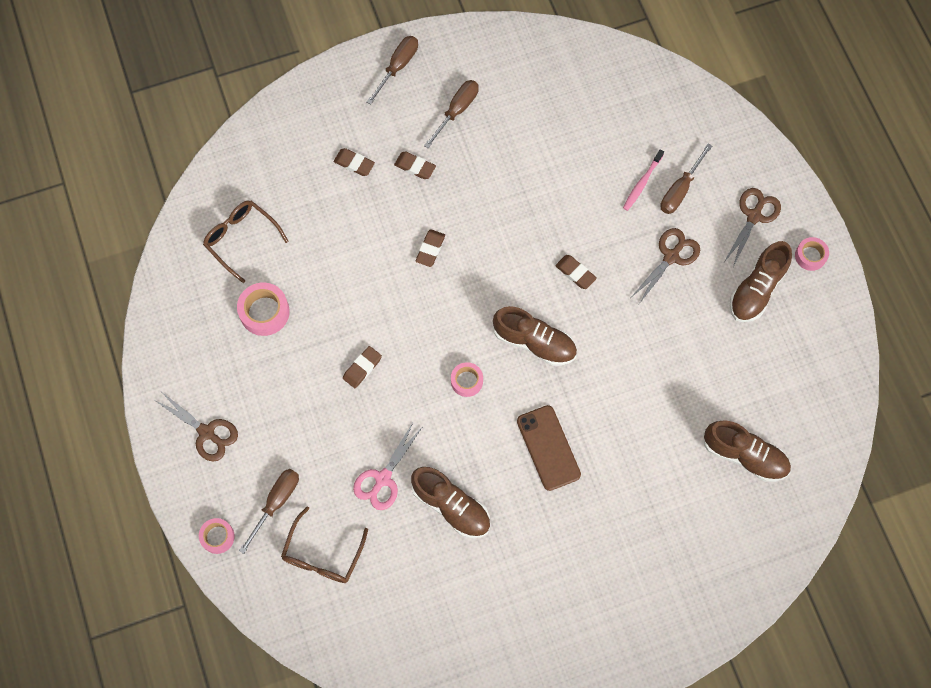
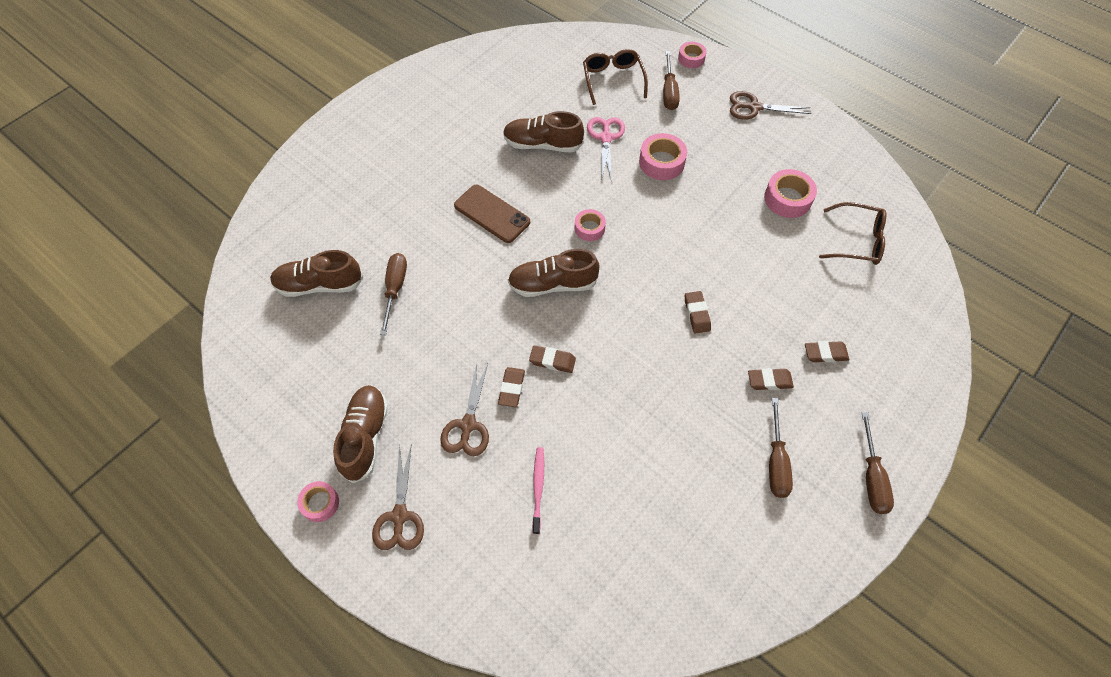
camera: 150 degrees right, 10 degrees down
brown eraser [343,346,382,388] -> brown eraser moved to [498,367,525,407]
brown screwdriver [660,144,712,214] -> brown screwdriver moved to [380,253,407,335]
none -> pink tape [639,133,687,180]

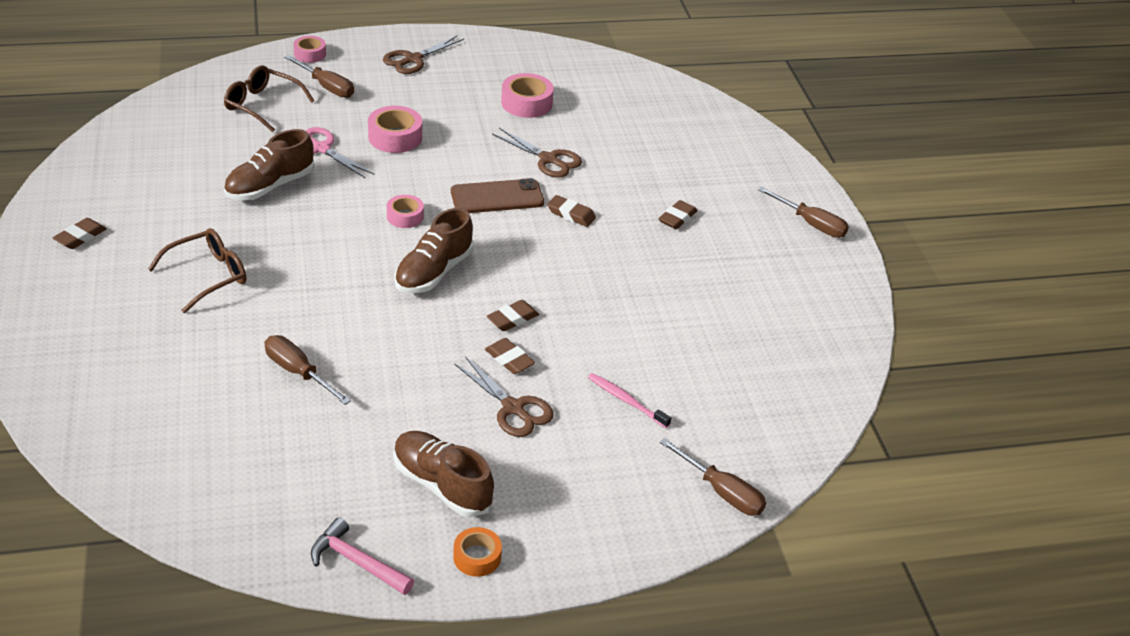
camera: 55 degrees left, 20 degrees down
brown shoe [270,250,363,297] -> none
pink tape [297,481,339,522] -> orange tape [453,527,502,577]
brown scissors [372,445,424,550] -> brown scissors moved to [492,128,582,178]
brown phone [454,185,530,243] -> brown phone moved to [451,178,544,213]
brown screwdriver [769,398,793,498] -> brown screwdriver moved to [660,438,766,516]
brown eraser [805,341,849,362] -> brown eraser moved to [52,218,107,249]
brown glasses [819,202,886,265] -> brown glasses moved to [148,228,246,313]
none -> pink hammer [311,517,414,595]

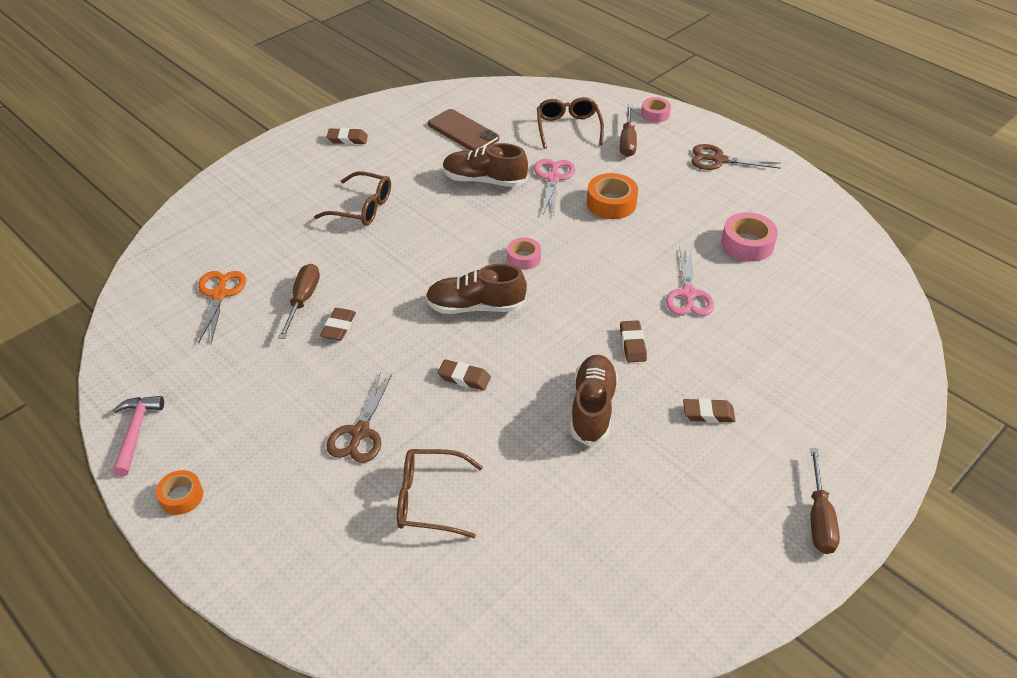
camera: 60 degrees right, 5 degrees up
pink tape [368,106,422,153] -> orange tape [587,173,638,219]
brown shoe [394,431,494,517] -> brown shoe moved to [570,355,618,446]
brown phone [451,178,544,213] -> brown phone moved to [428,109,499,151]
brown eraser [485,338,535,374] -> brown eraser moved to [320,308,356,340]
brown scissors [492,128,582,178] -> pink scissors [666,247,714,316]
pink toothbrush [588,373,671,428] -> brown glasses [397,449,483,538]
brown screwdriver [660,438,766,516] -> none
none -> orange scissors [198,271,246,344]

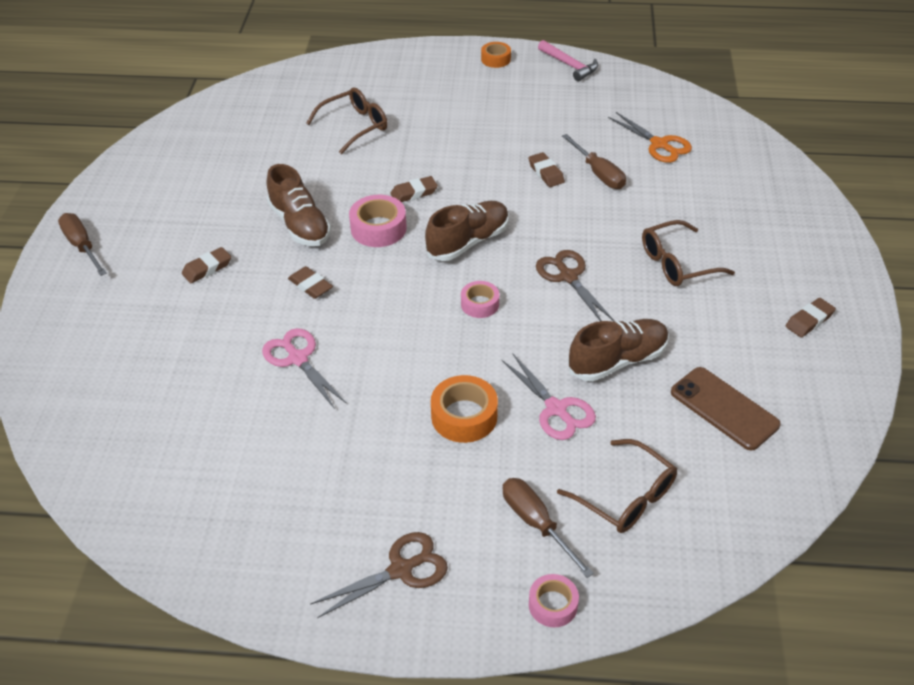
camera: 140 degrees right, 0 degrees up
brown scissors [326,374,392,463] -> brown scissors moved to [536,250,614,321]
brown phone [428,109,499,151] -> brown phone turned 45 degrees clockwise [671,367,781,451]
pink tape [721,212,778,262] -> pink tape moved to [349,195,407,247]

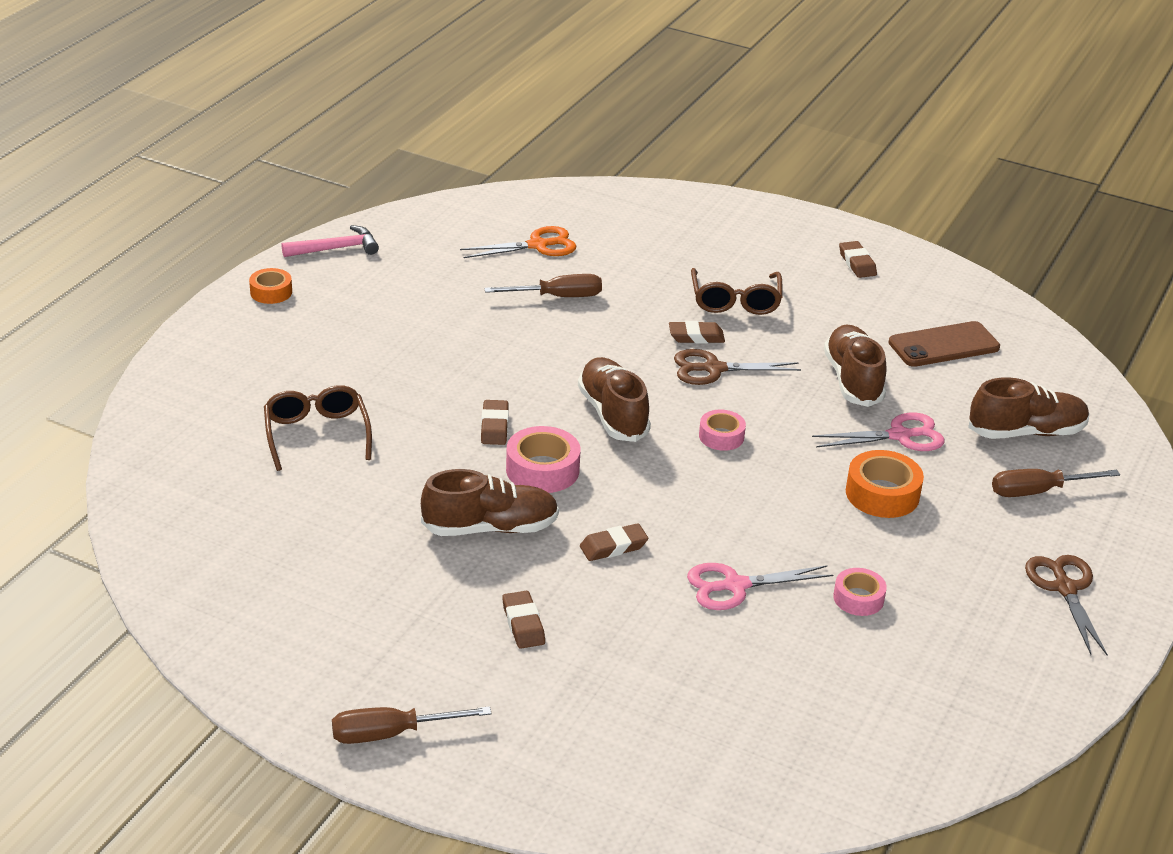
camera: 70 degrees left, 10 degrees down
brown eraser [529,152,565,187] -> brown eraser moved to [669,321,725,344]
pink tape [529,574,579,627] -> pink tape moved to [833,568,887,616]
brown glasses [557,439,677,533] -> brown shoe [968,377,1089,439]

